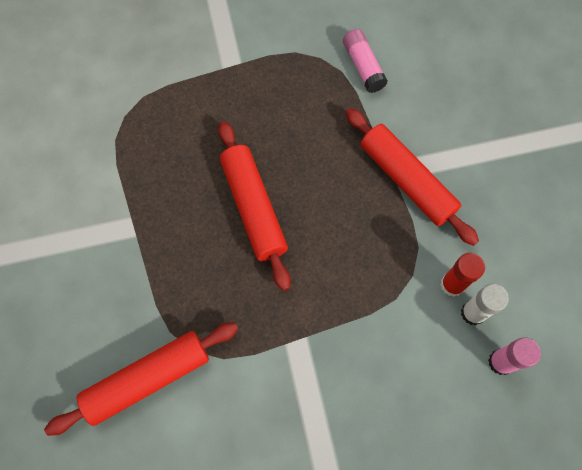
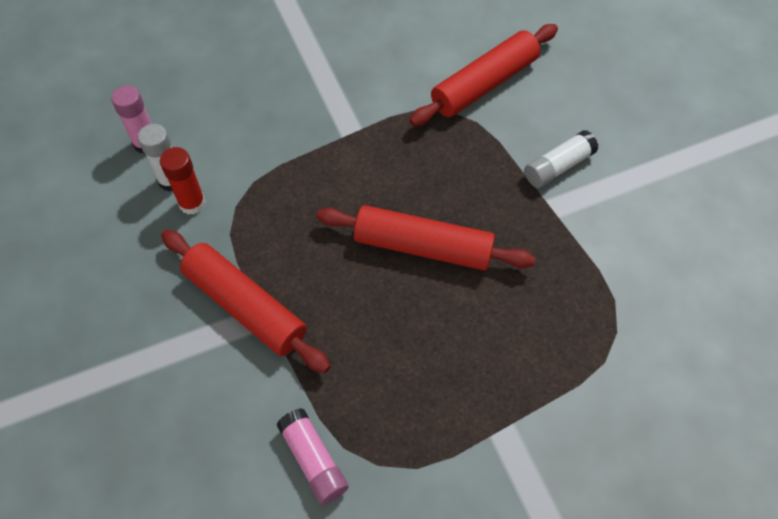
camera: 170 degrees right, 10 degrees down
red rolling pin [218,121,291,291] -> red rolling pin turned 45 degrees counterclockwise [316,205,535,270]
none -> white glue stick [524,130,598,188]

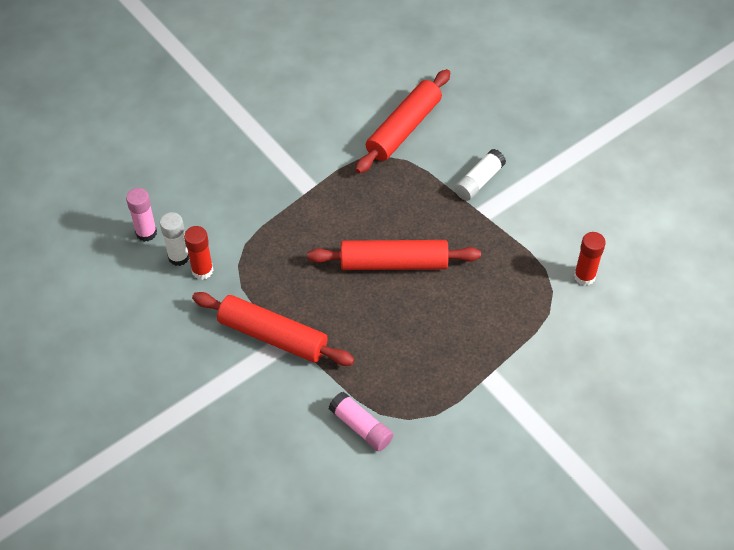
camera: 15 degrees left, 5 degrees down
none -> red glue stick [574,232,606,286]

